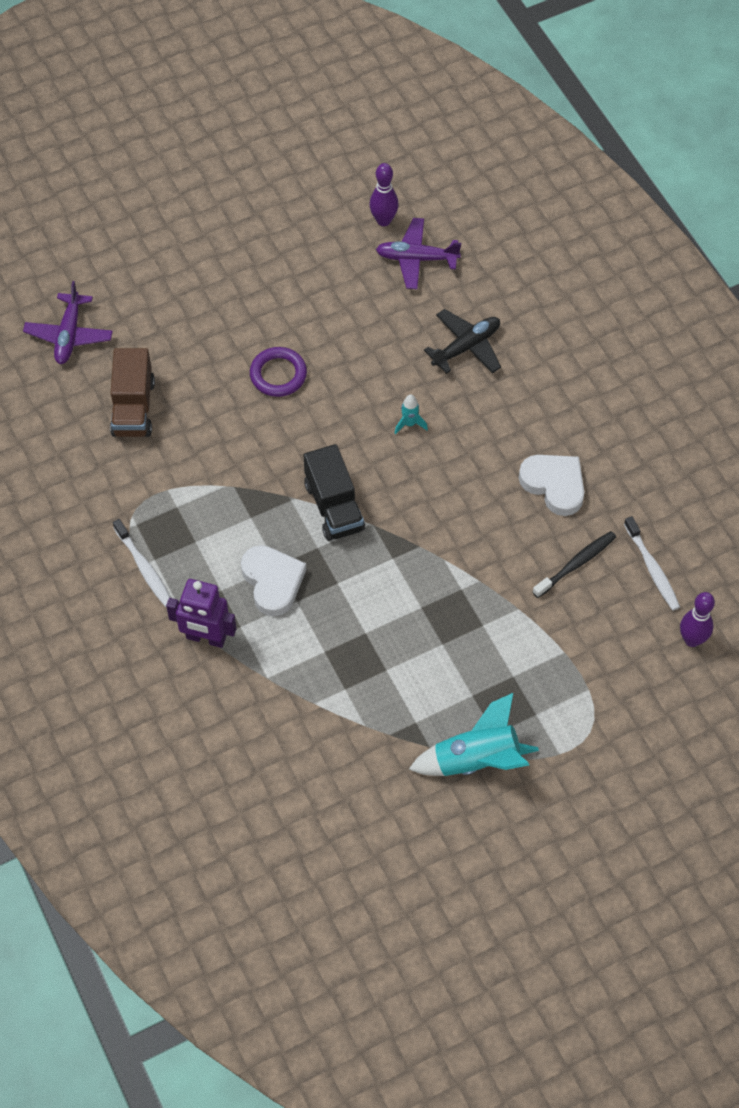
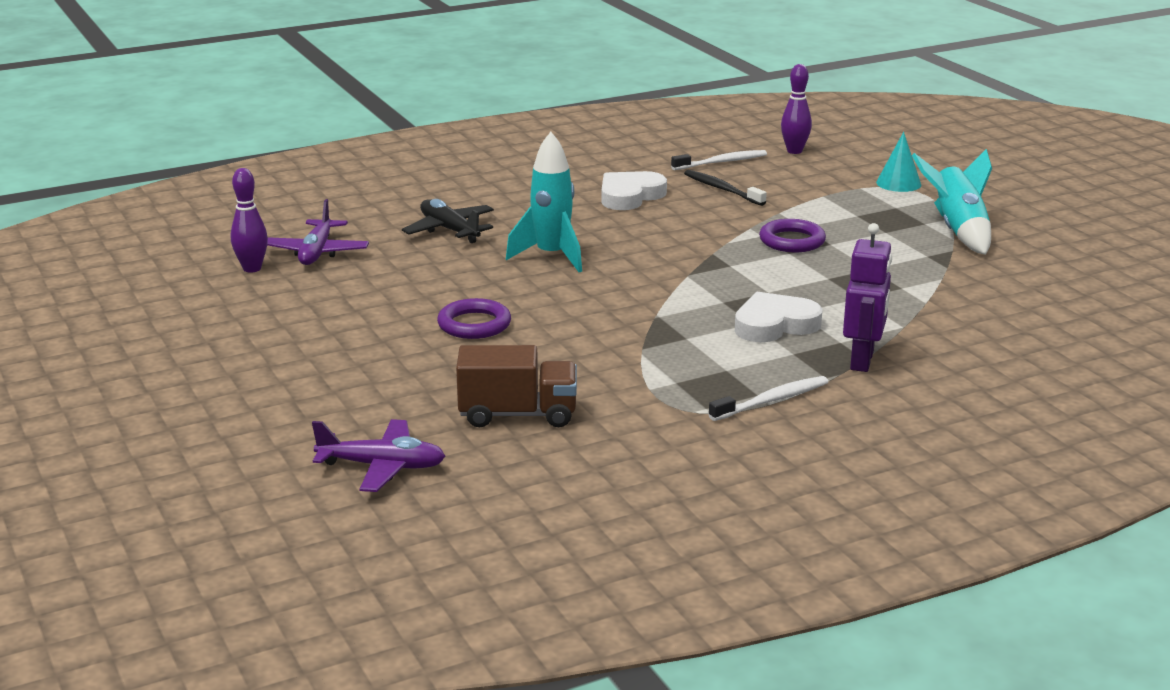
camera: 90 degrees left, 35 degrees down
black truck [304,444,365,541] -> none
turquoise rocket [395,395,428,435] -> turquoise rocket [506,132,582,272], size x2.11
none -> purple ring [759,219,826,252]
none -> turquoise cone [876,132,921,192]

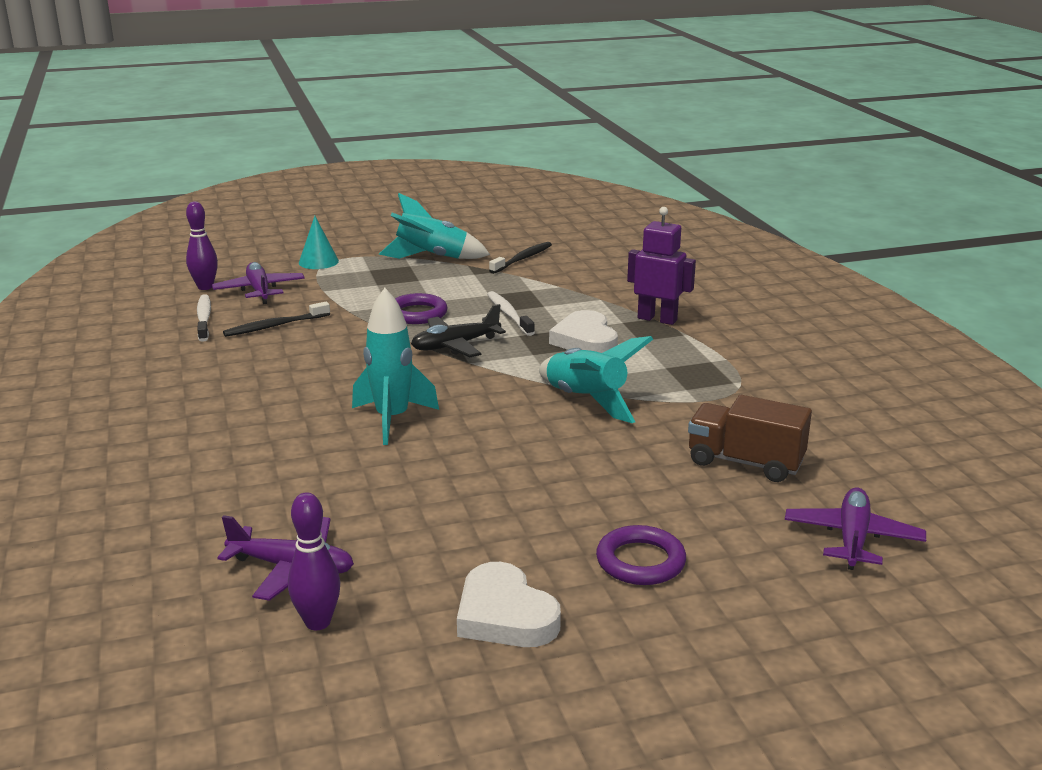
camera: 80 degrees left, 0 degrees up
black plane [402,199,494,243] -> black plane moved to [411,304,506,357]
purple ring [437,298,511,339] -> purple ring moved to [596,525,686,585]
brown truck [456,345,577,427] -> brown truck turned 75 degrees counterclockwise [688,395,812,482]
white heart [602,171,667,210] -> white heart moved to [457,562,561,647]
white toothbrush [708,376,828,421] -> white toothbrush moved to [487,291,535,336]
none -> purple plane [212,262,305,304]
none -> black toothbrush [489,242,552,274]
none -> turquoise rocket [539,336,653,423]

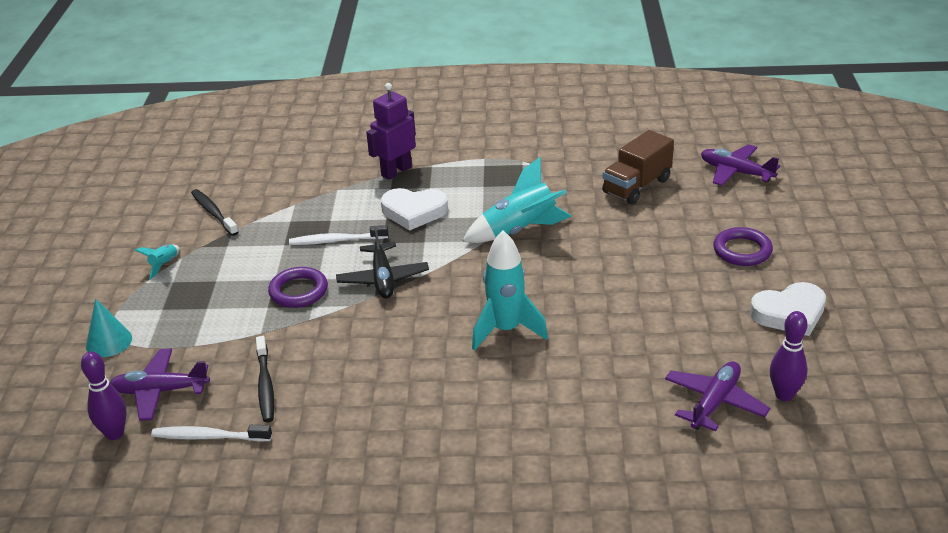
camera: 70 degrees left, 10 degrees up
turquoise rocket [379,193,490,259] -> turquoise rocket [135,244,179,279], size x0.47

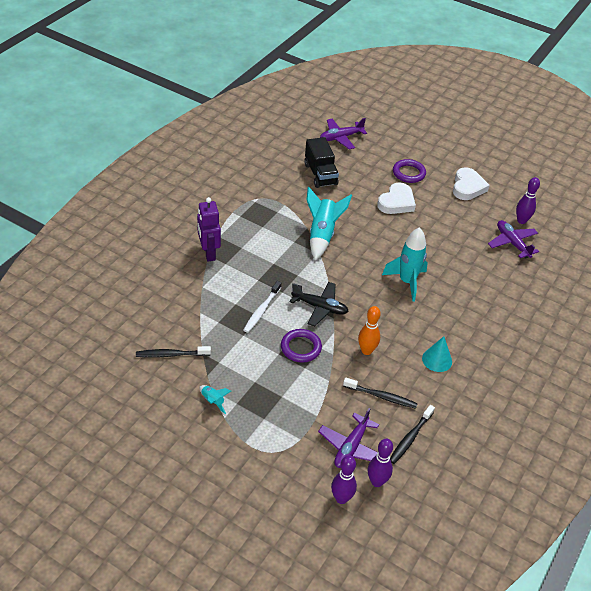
camera: 65 degrees left, 10 degrees up
turquoise cone [86,299,132,357] -> turquoise cone moved to [422,336,452,372]
white toothbrush [151,425,272,442] -> black toothbrush [390,405,435,464]
white heart [381,188,448,231] -> white heart moved to [377,183,416,214]
brown truck [602,130,674,204] -> black truck [304,137,339,188]
none -> purple bowling pin [331,456,357,504]
none -> orange bowling pin [358,306,381,355]

